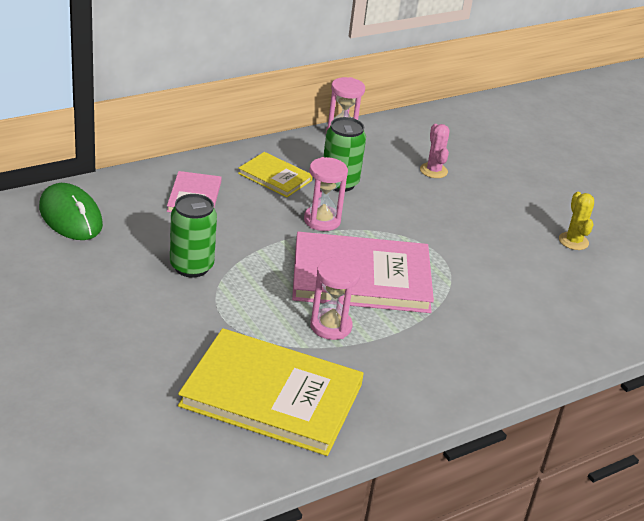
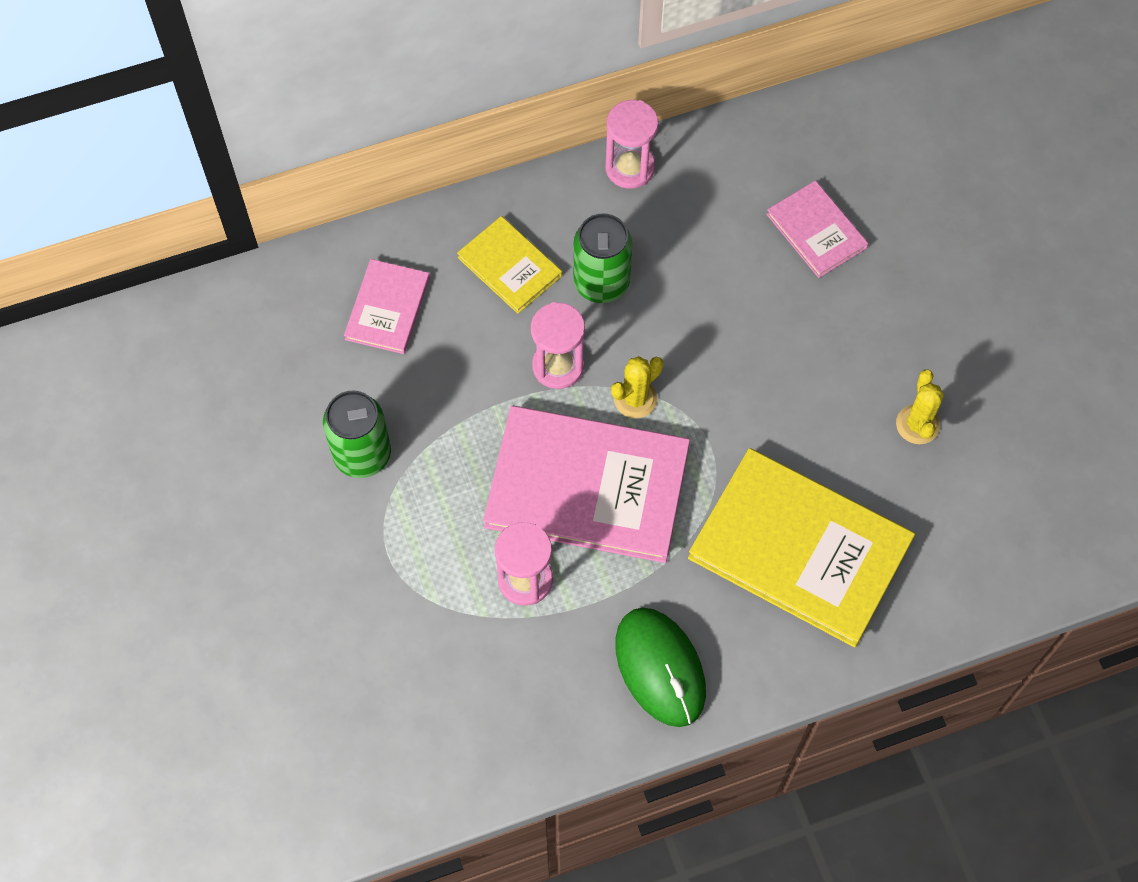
camera: 15 degrees right, 30 degrees up
green mouse [39,183,103,240] -> green mouse moved to [615,608,706,727]
yellow book [178,328,364,456] -> yellow book moved to [688,448,915,647]
pink cactus [420,124,449,178] -> none
none -> yellow cactus [611,356,663,418]
none -> pink book [766,181,868,278]

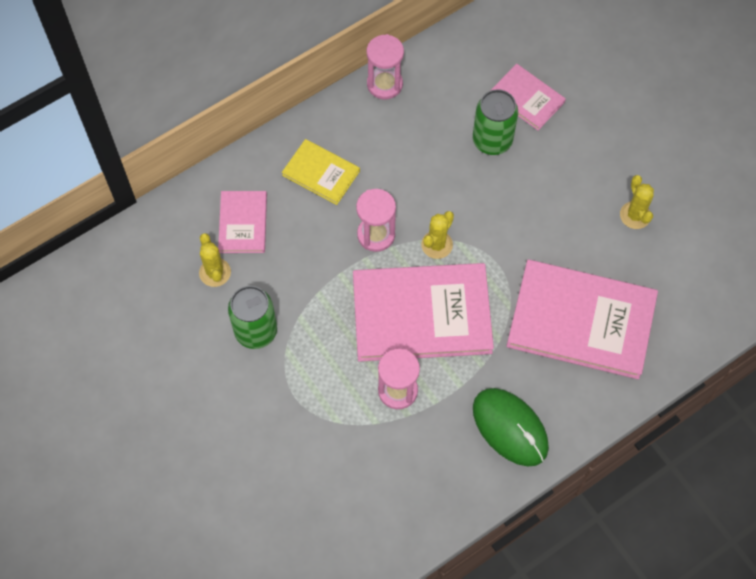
camera: 15 degrees left, 0 degrees up
green can [573,213,632,303] -> green can moved to [473,89,518,155]
yellow book [688,448,915,647] -> pink book [506,260,658,379]
none -> yellow cactus [199,233,231,287]

